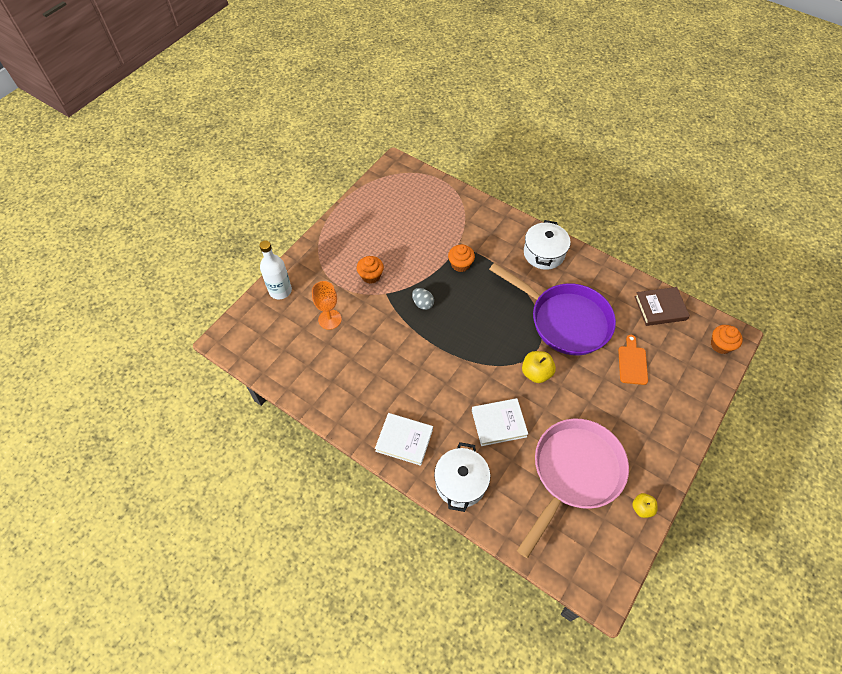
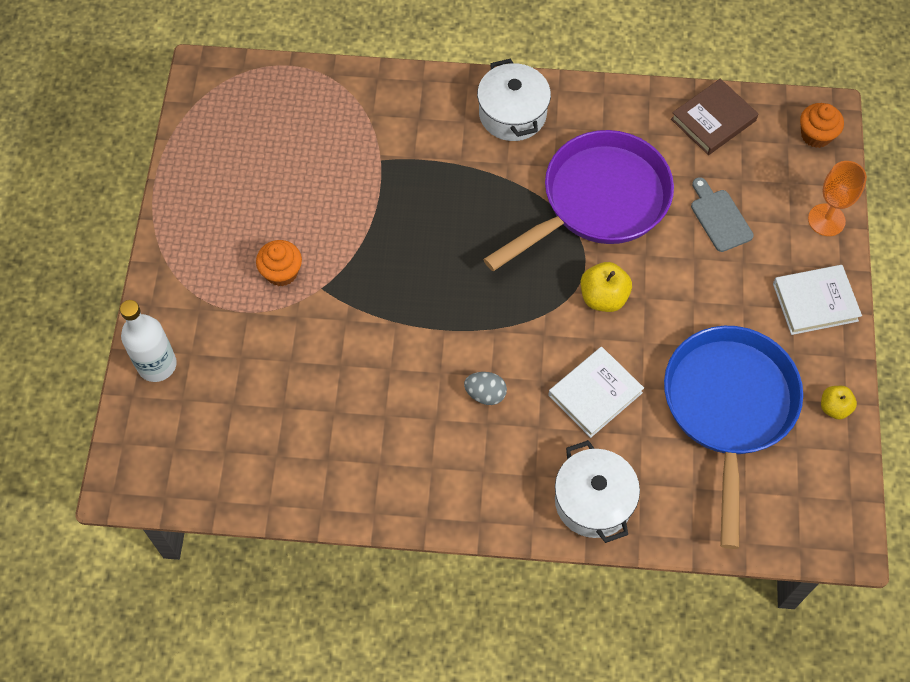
camera: 30 degrees left, 5 degrees up
orange goblet [312,281,342,330] -> orange goblet moved to [808,161,867,236]
white book [375,413,433,466] -> white book moved to [773,265,862,335]
grey egg [412,288,434,310] -> grey egg moved to [464,372,507,405]
orange cupcake [448,244,475,272] -> none
purple pan [489,263,616,356] -> purple pan turned 45 degrees counterclockwise [483,130,674,271]
pink pan [517,419,629,558] -> blue pan [664,326,803,549]
orange cutting board [618,335,648,385] -> grey cutting board [691,177,754,252]

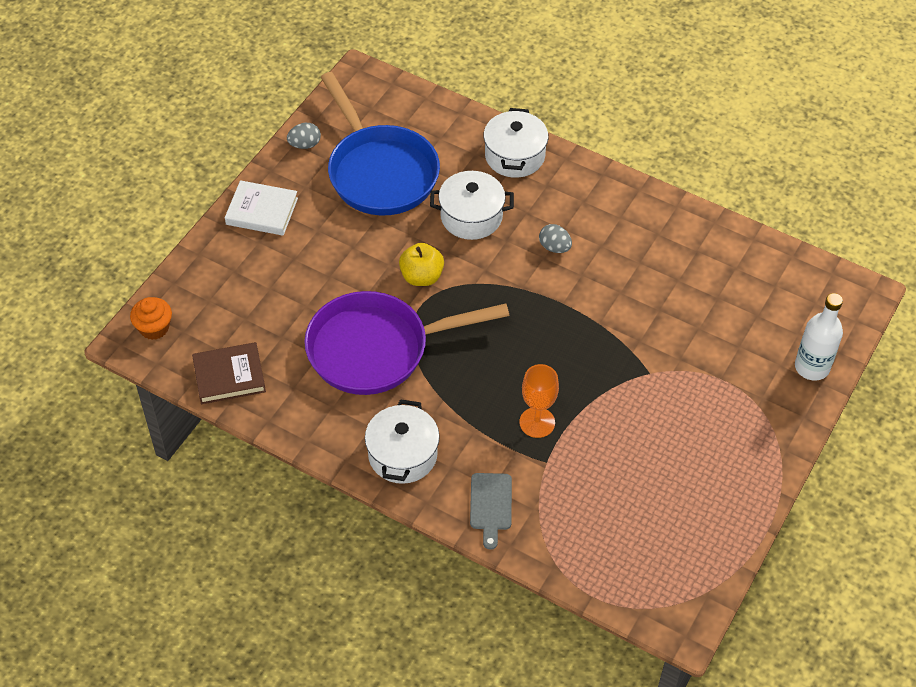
camera: 155 degrees left, 10 degrees down
orange cupcake [256,240,302,287] -> none
white book [548,347,644,438] -> white pot [430,171,514,240]
blue pan [664,326,803,549] -> blue pan turned 60 degrees counterclockwise [321,72,440,215]
grey cutting board [691,177,754,252] -> grey cutting board moved to [470,473,512,550]
orange goblet [808,161,867,236] -> orange goblet moved to [519,364,559,438]
yellow apple [821,386,857,420] -> grey egg [287,123,321,149]

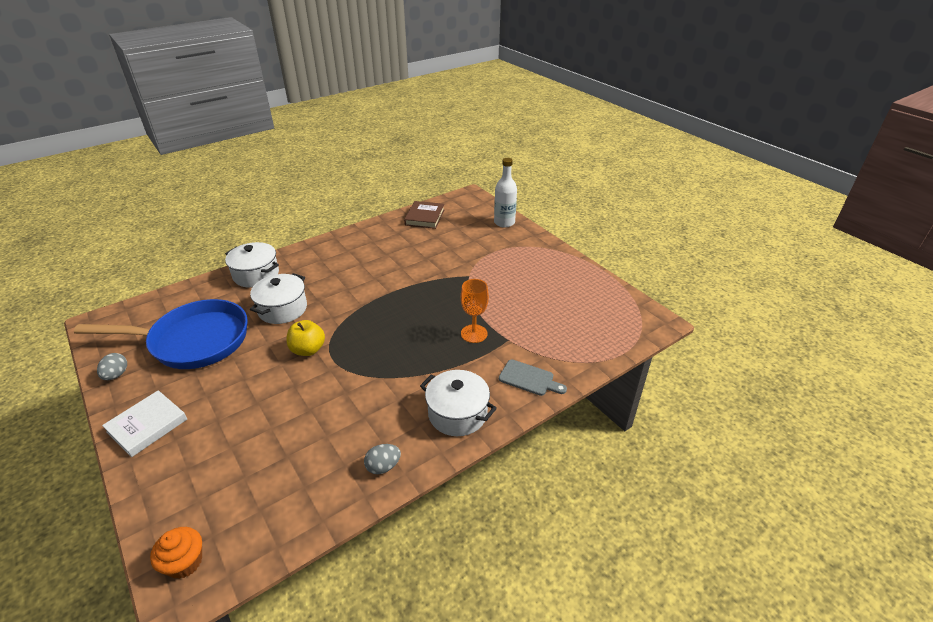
camera: 65 degrees left, 15 degrees down
brown book [192,342,266,404] -> brown book moved to [404,201,445,229]
purple pan [305,291,509,395] -> none
grey egg [539,224,572,253] -> grey egg moved to [364,444,401,474]

